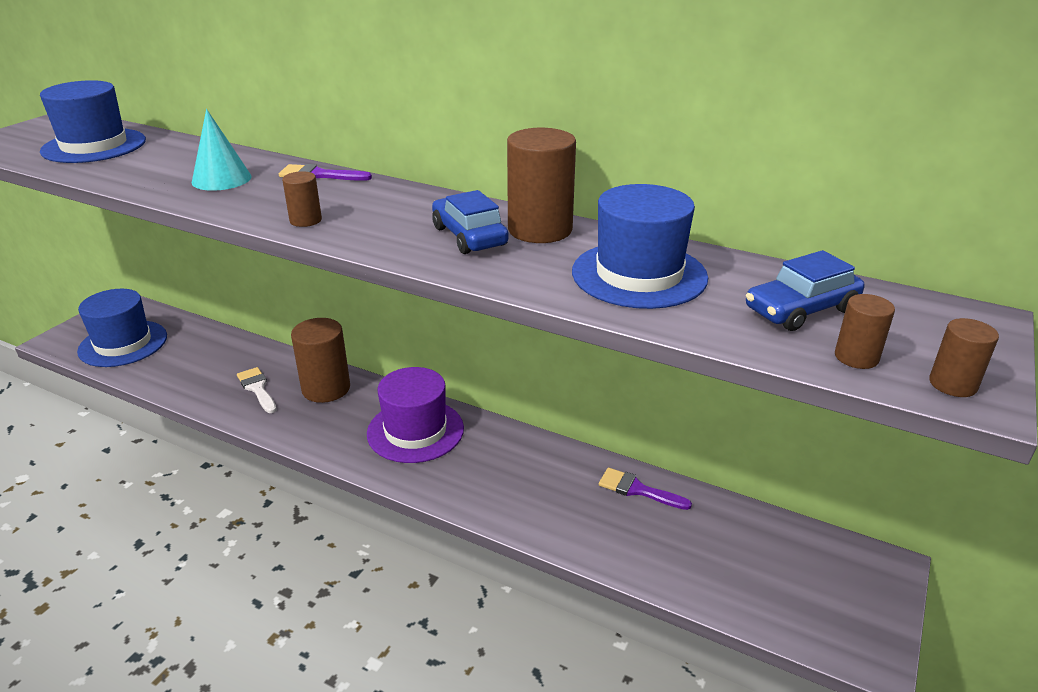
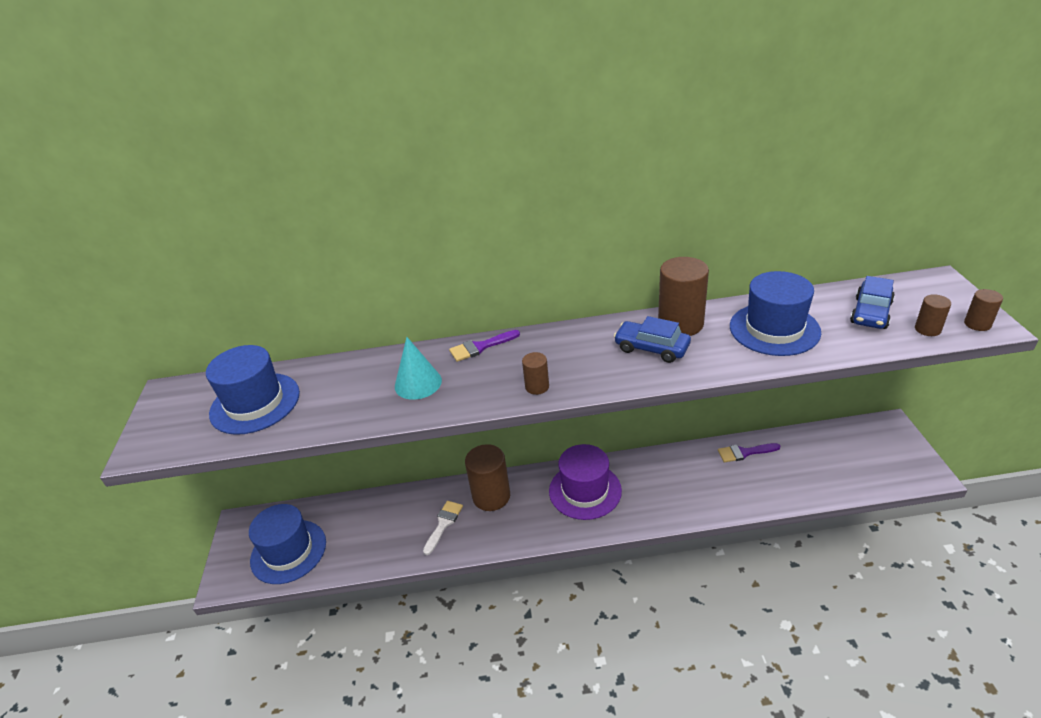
camera: 30 degrees left, 5 degrees up
white brush [237,367,276,413] -> white brush turned 90 degrees clockwise [423,501,463,555]

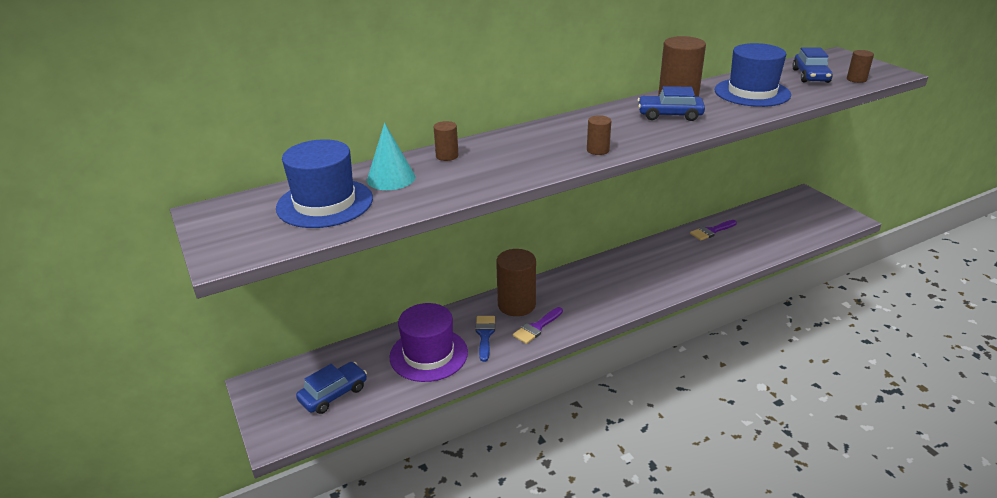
camera: 25 degrees left, 5 degrees down
blue hat [249,504,326,584] -> blue car [296,362,367,414]
turquoise cone [395,337,442,400] -> turquoise cone moved to [367,123,416,190]
white brush [423,501,463,555] -> blue brush [475,316,495,362]
purple brush [449,330,520,362] -> purple brush moved to [513,307,563,344]
purple hat [549,444,622,520] -> purple hat moved to [389,303,468,382]
brown cylinder [964,289,1003,331] -> brown cylinder moved to [434,121,458,161]

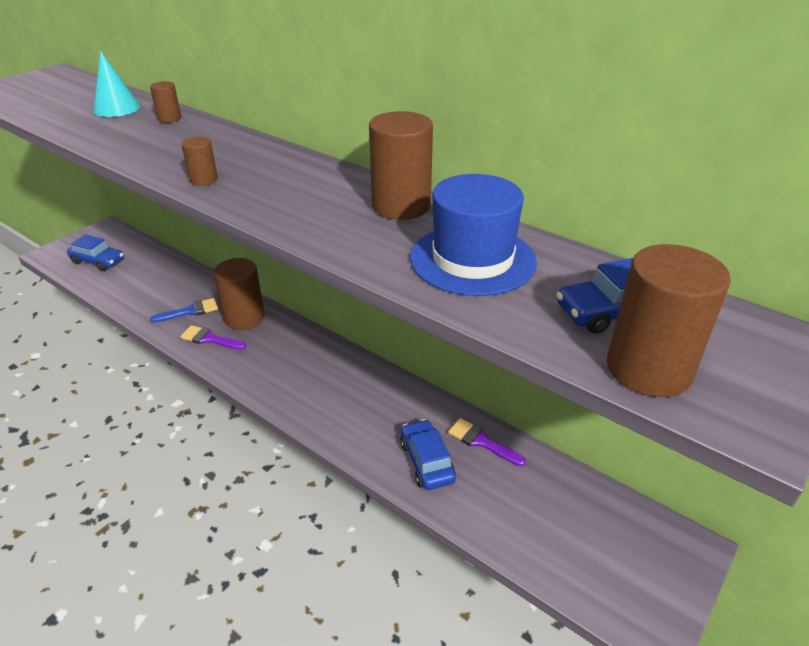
camera: 65 degrees right, 5 degrees up
blue hat [276,139,373,228] -> none
purple hat [389,303,468,382] -> none
blue car [638,86,705,121] -> blue car moved to [400,419,456,490]
brown cylinder [847,50,874,83] -> brown cylinder [607,244,731,397], size x2.00

